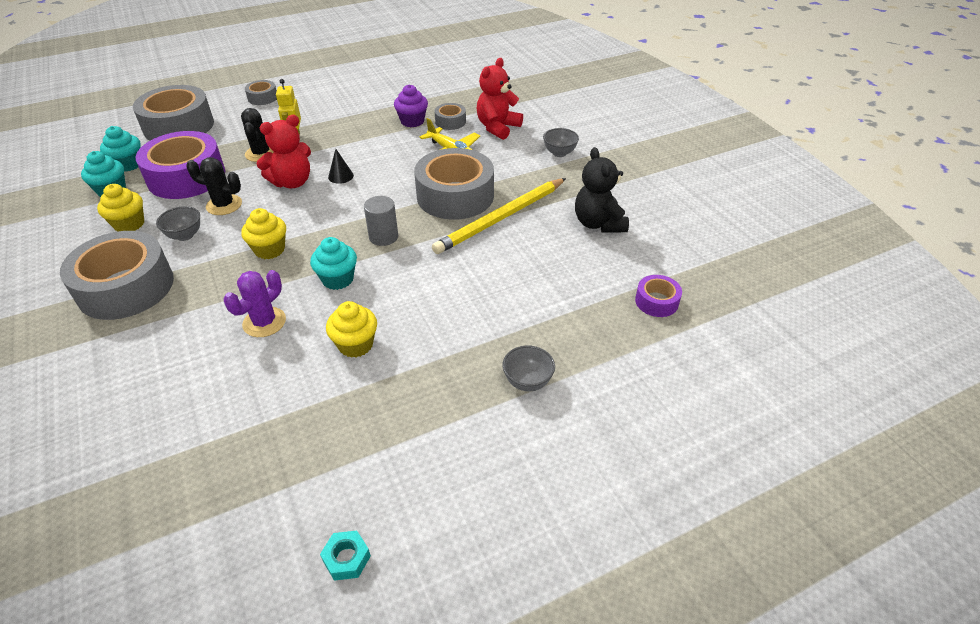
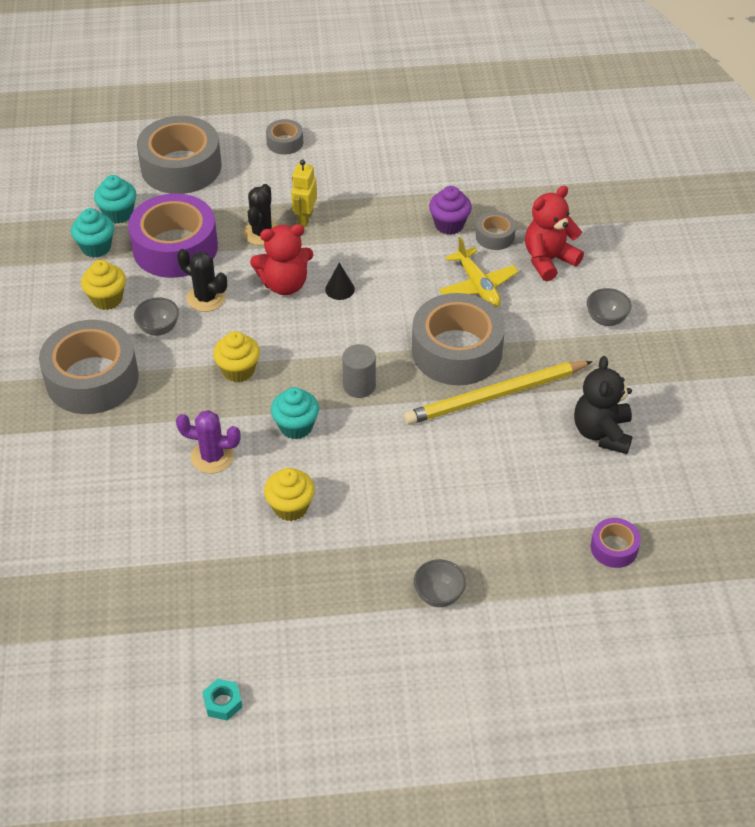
camera: 20 degrees right, 5 degrees up
purple cactus [224,270,286,337] -> purple cactus turned 45 degrees clockwise [176,410,241,473]

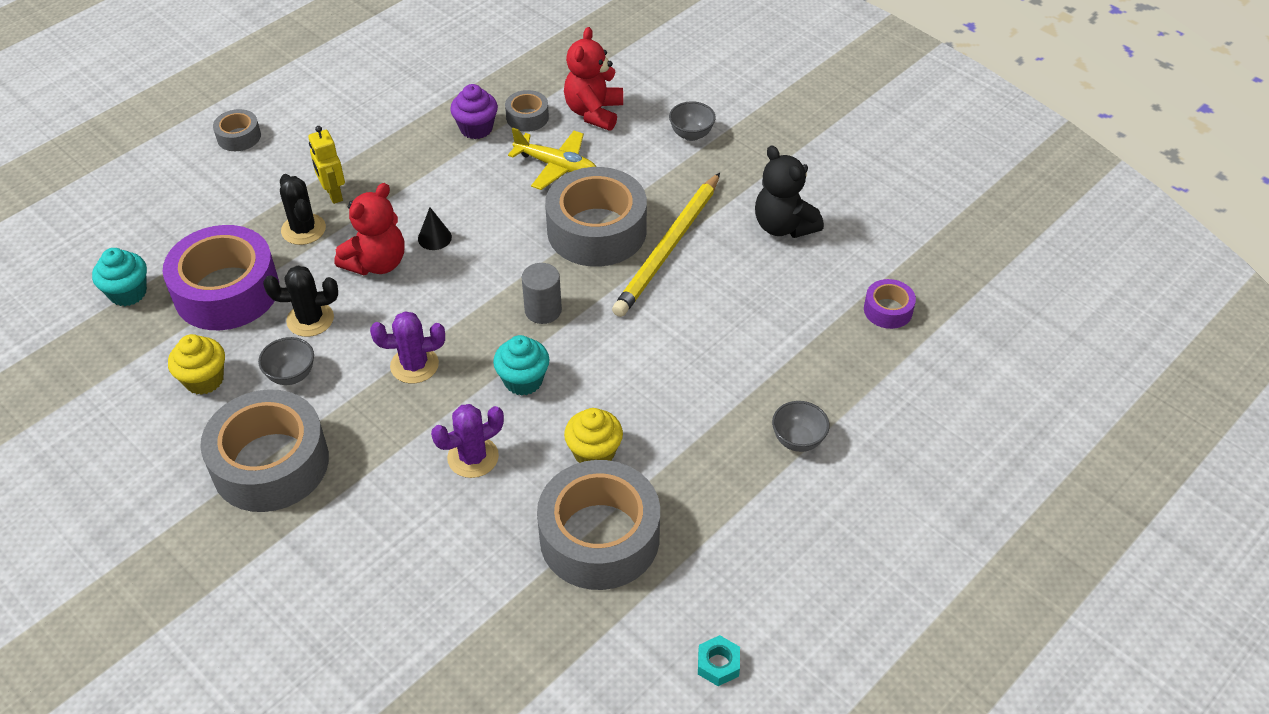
camera: 40 degrees left, 0 degrees up
turquoise cupcake [71,208,114,258] -> none
grey tape [137,116,221,194] -> grey tape moved to [537,460,660,590]
yellow cupcake [213,331,260,383] -> purple cactus [370,311,445,383]

